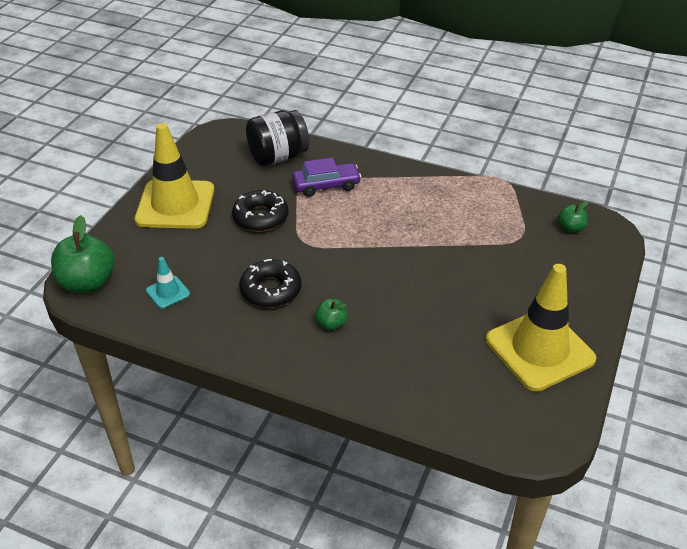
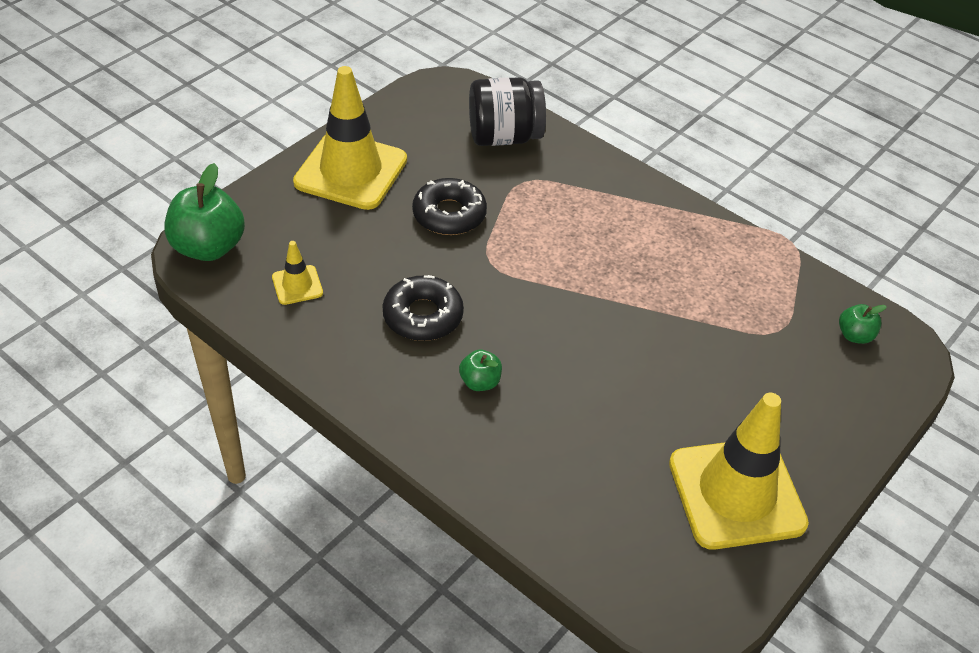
camera: 15 degrees right, 5 degrees up
turquoise traffic cone [146,257,190,309] -> yellow traffic cone [272,241,323,305]
purple car [292,158,361,197] -> none

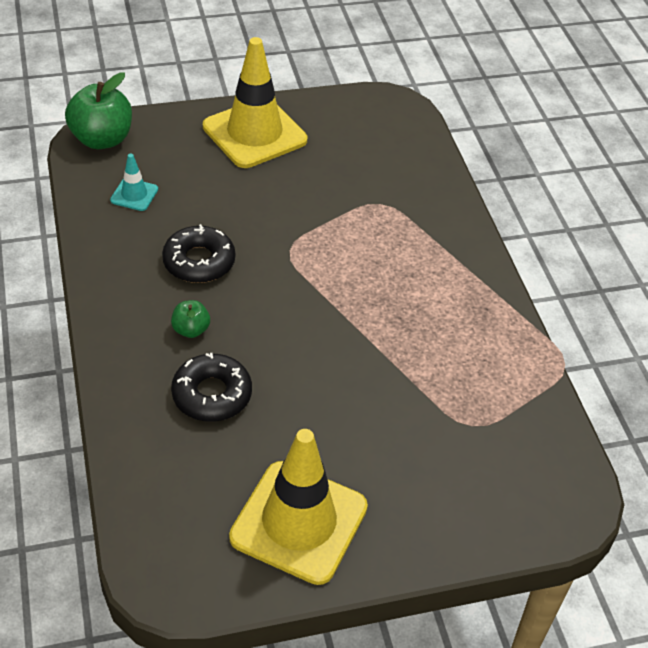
camera: 35 degrees right, 0 degrees up
yellow traffic cone [272,241,323,305] -> turquoise traffic cone [110,153,158,211]
black donut [412,178,487,235] -> black donut moved to [171,353,252,422]
black jar [469,77,546,146] -> none
green apple [839,304,887,344] -> none

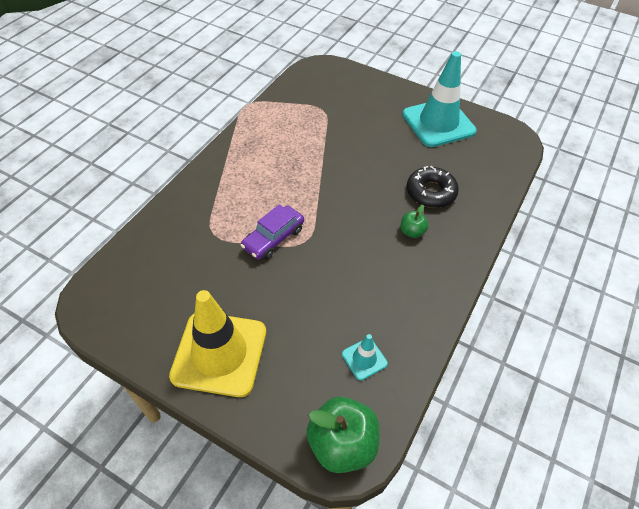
camera: 135 degrees left, 5 degrees up
black donut [162,224,235,283] -> none
yellow traffic cone [229,429,368,585] -> turquoise traffic cone [402,51,477,147]
none -> purple car [240,204,304,260]

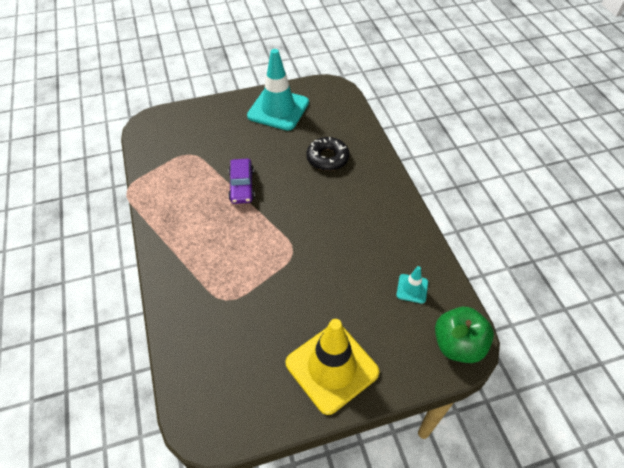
camera: 45 degrees left, 0 degrees up
purple car [240,204,304,260] -> purple car moved to [228,159,255,204]
green apple [401,205,429,238] -> none

